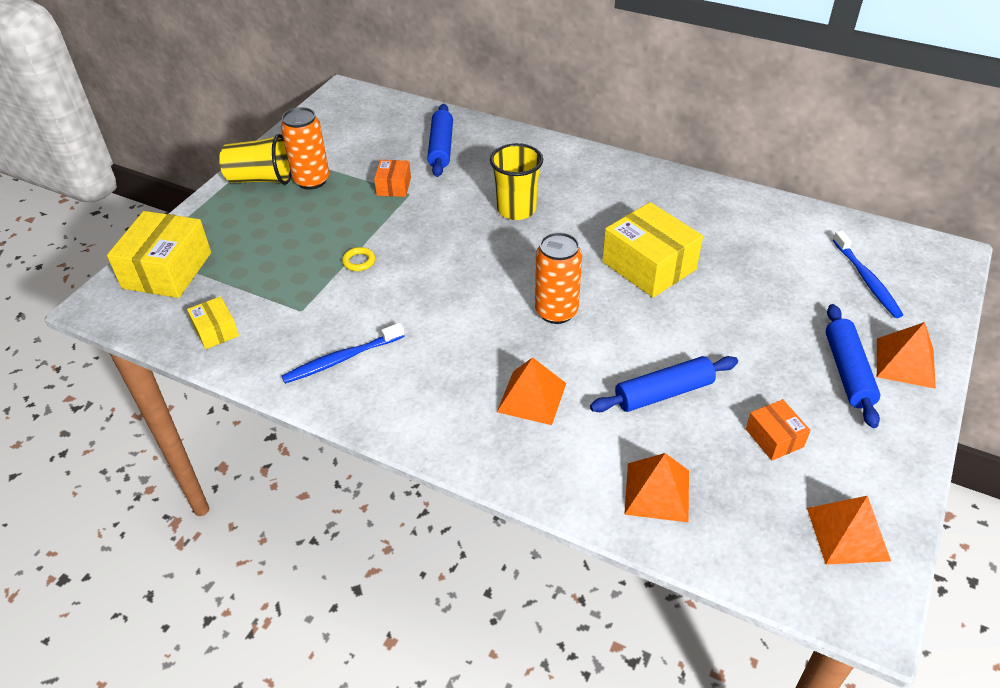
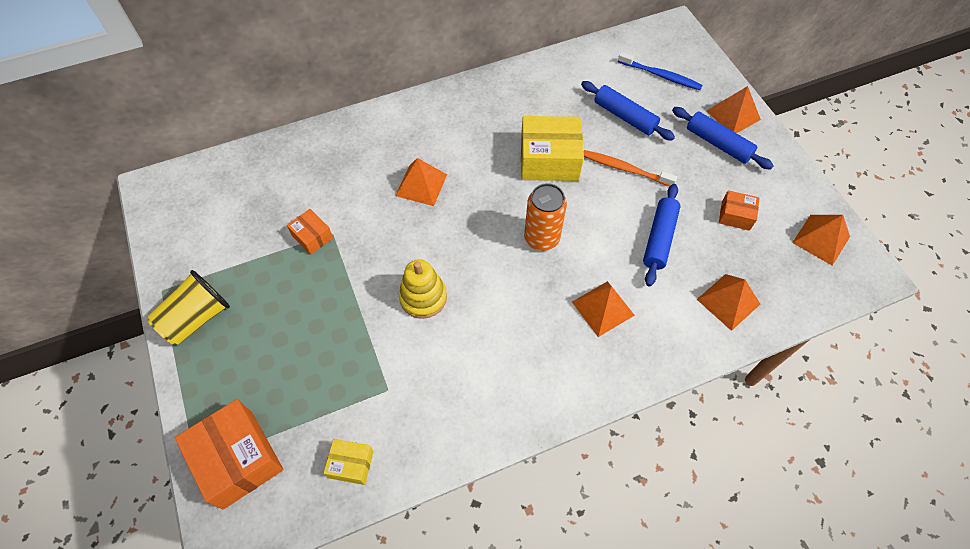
camera: 50 degrees left, 15 degrees up
yellow box [107,211,211,298] -> orange box [175,399,283,509]
orange can [281,107,329,190] -> none
blue toothbrush [282,323,405,384] -> none
yellow ring [342,247,375,271] -> none
blue rolling pin [427,104,453,177] -> blue rolling pin moved to [581,81,675,141]
yellow cup [490,143,543,220] -> orange pyramid [395,158,447,206]
none -> yellow stacking toy [399,259,447,319]
none -> orange toothbrush [583,150,677,186]

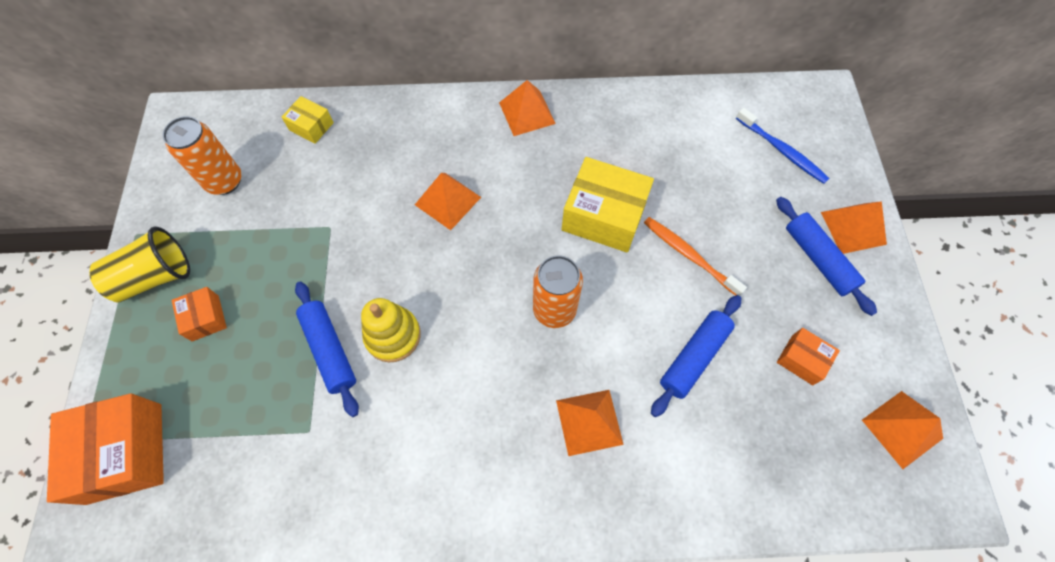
camera: 20 degrees right, 5 degrees up
orange box [287,209,333,255] -> orange box moved to [172,287,227,341]
yellow box [324,439,374,485] -> yellow box moved to [282,96,334,144]
blue rolling pin [581,81,675,141] -> blue rolling pin moved to [295,281,359,417]
orange pyramid [697,274,760,331] -> orange pyramid moved to [499,80,556,136]
none -> orange can [163,116,242,195]

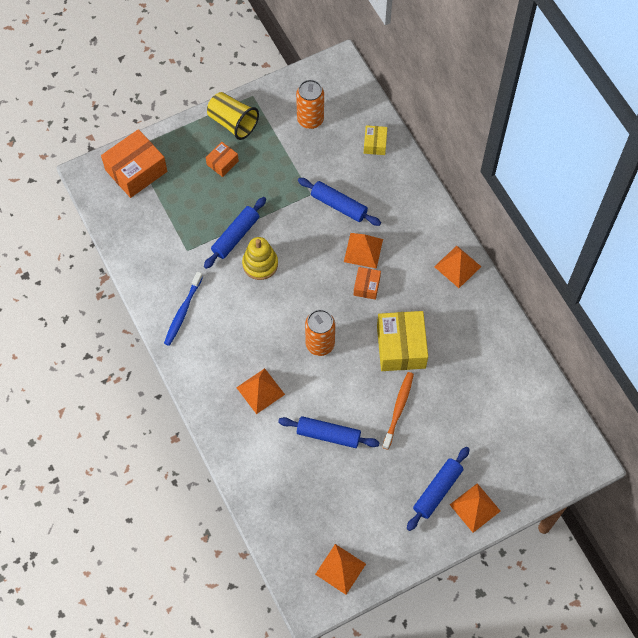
camera: 65 degrees right, 0 degrees up
blue toothbrush [736,108,829,184] -> blue toothbrush moved to [164,272,203,346]
orange box [777,328,840,385] -> orange box moved to [354,267,381,300]
none -> blue rolling pin [298,178,381,226]

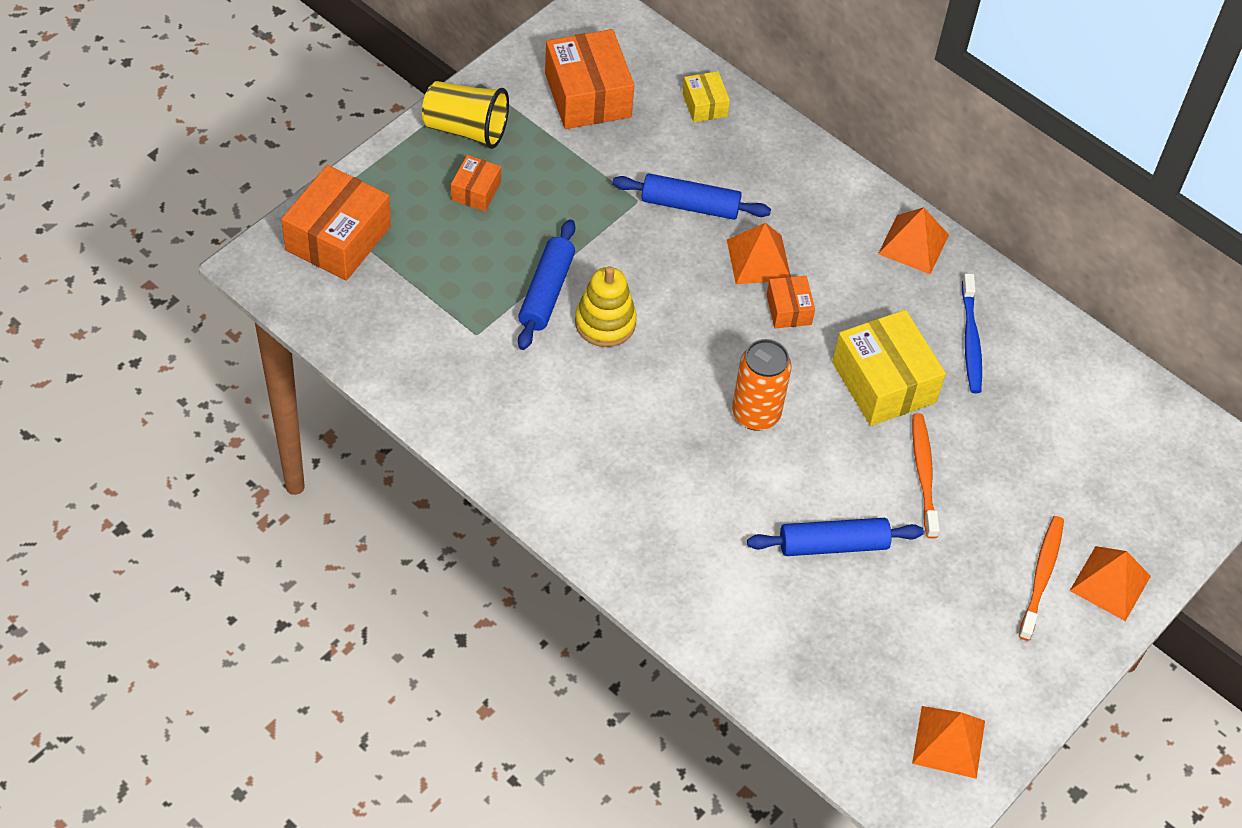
camera: 25 degrees left, 10 degrees down
blue toothbrush [164,272,203,346] -> blue toothbrush moved to [962,273,982,393]
orange pyramid [236,368,285,414] -> none
orange can [296,80,324,129] -> orange box [545,29,634,129]
blue rolling pin [407,447,470,531] -> orange toothbrush [1019,516,1064,641]

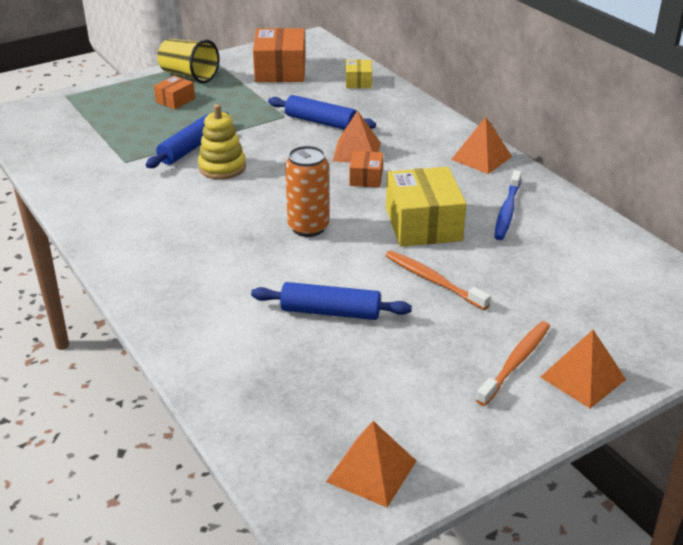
camera: 20 degrees right, 20 degrees down
orange box [281,165,391,281] -> none
orange toothbrush [912,413,940,539] -> orange toothbrush turned 60 degrees counterclockwise [385,251,491,310]

